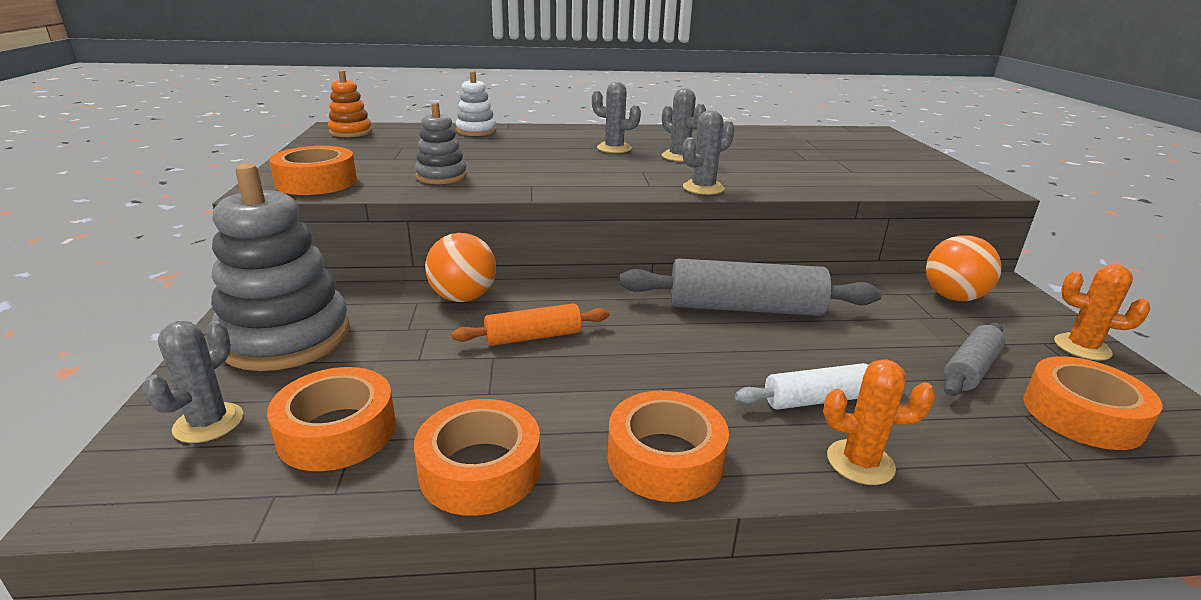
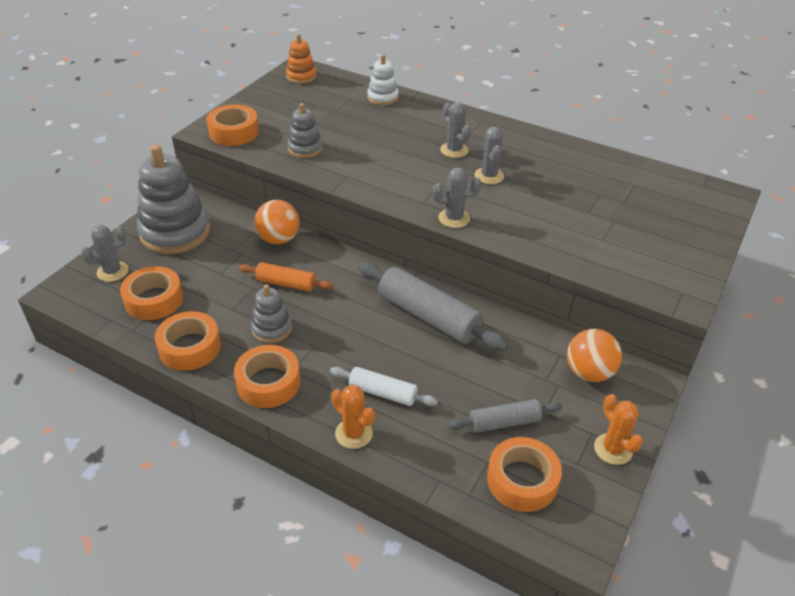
camera: 35 degrees right, 15 degrees up
none -> grey stacking toy [251,284,292,343]

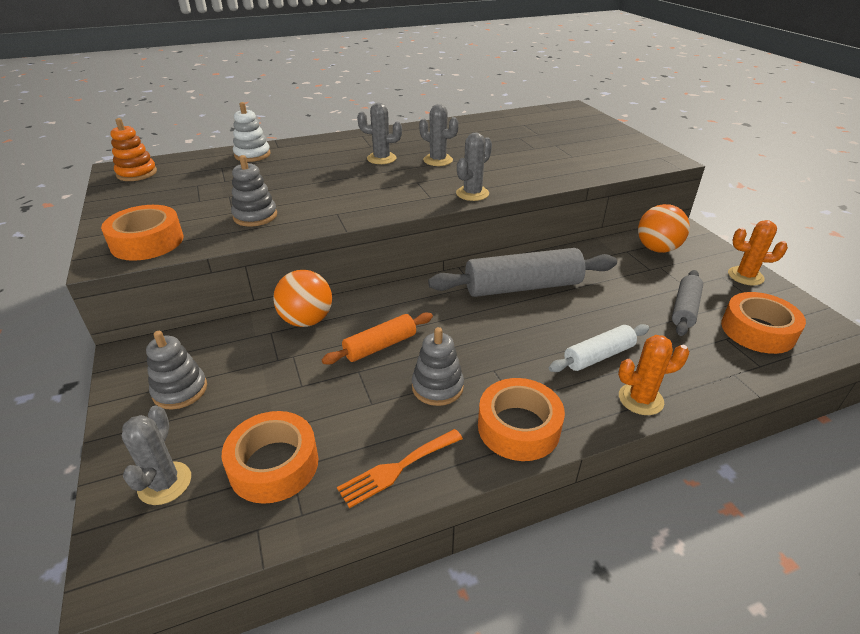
camera: 50 degrees left, 5 degrees down
grey stacking toy [137,145,210,254] -> grey stacking toy [146,331,207,409], size x0.51
orange tape [155,311,221,371] -> orange fork [337,429,463,508]

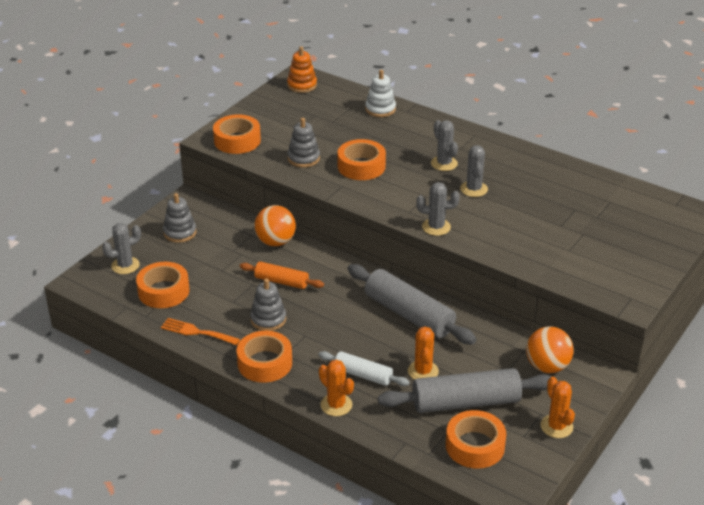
camera: 55 degrees right, 0 degrees up
grey rolling pin [672,270,703,336] -> grey rolling pin [378,368,551,413], size x1.77
none -> orange tape [337,139,386,180]
none -> orange cactus [408,326,439,380]

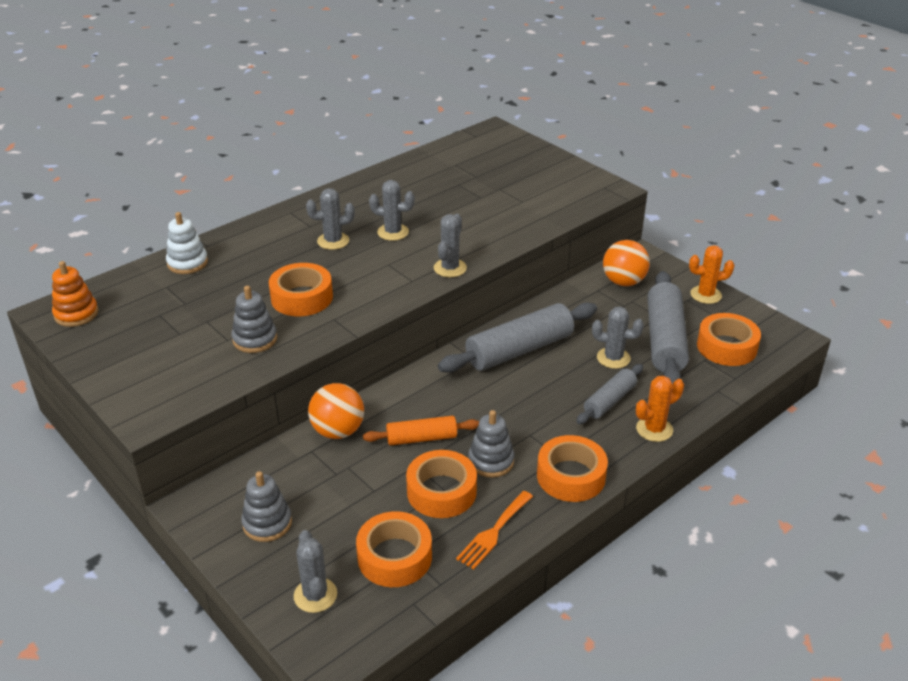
camera: 75 degrees left, 0 degrees up
orange tape [213,114,261,154] -> orange tape moved to [406,450,477,518]
orange rolling pin [240,261,324,289] -> orange rolling pin turned 45 degrees clockwise [363,416,479,445]
white rolling pin [318,351,410,386] -> grey rolling pin [576,364,643,424]
orange cactus [408,326,439,380] -> grey cactus [592,307,644,369]

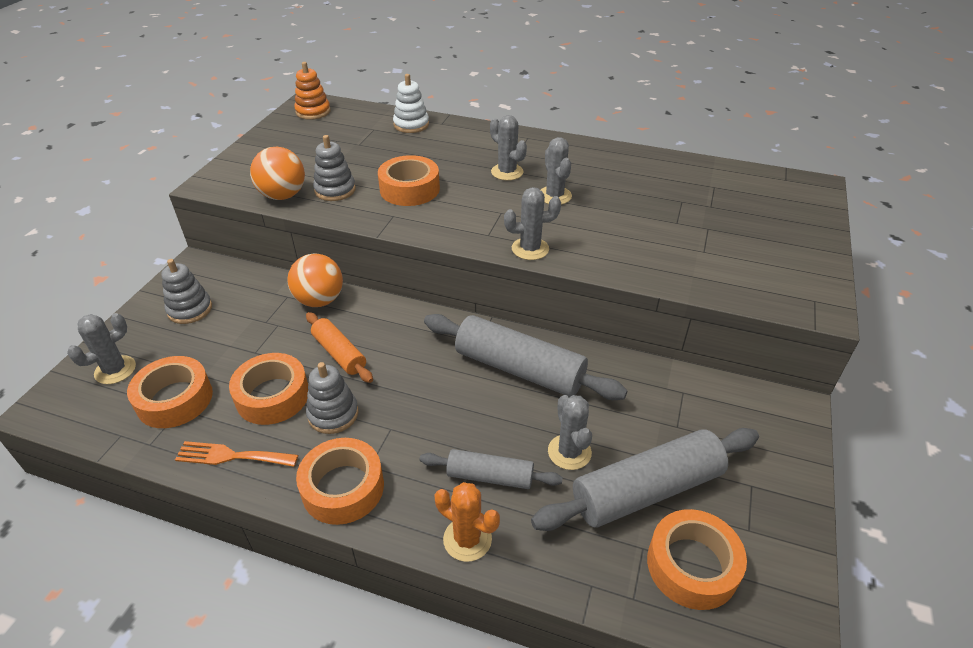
camera: 60 degrees right, 5 degrees up
orange ball [603,240,650,286] -> orange ball moved to [250,147,305,200]
orange cactus [689,245,735,304] -> none

